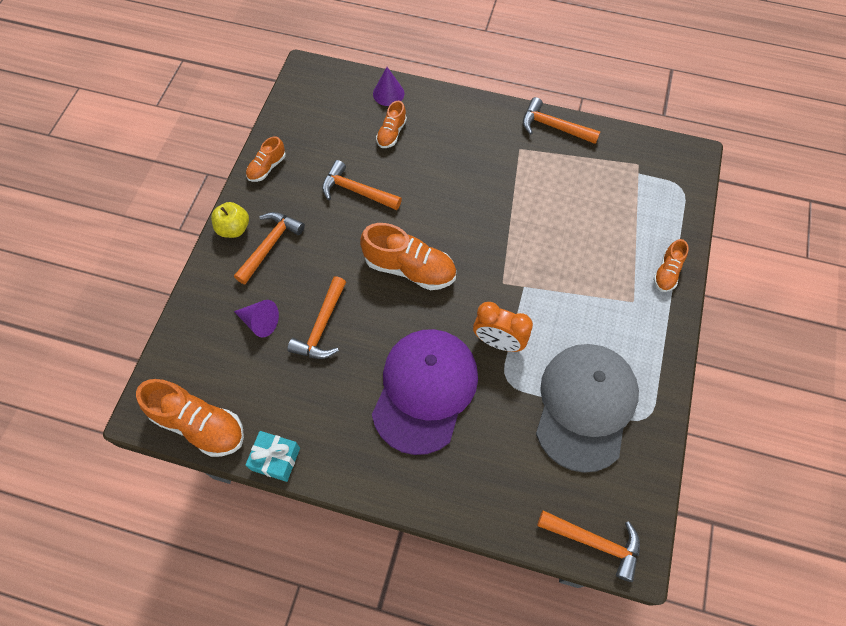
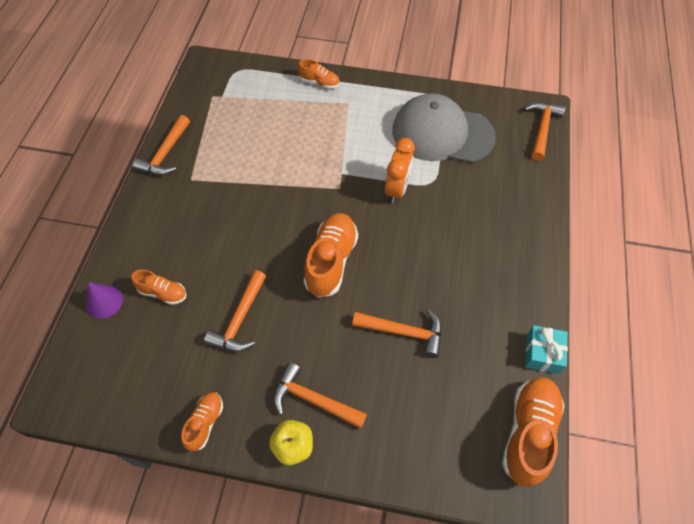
camera: 95 degrees left, 5 degrees down
purple cone [234,300,279,337] -> none
orange shoe [246,136,286,182] -> orange shoe turned 105 degrees counterclockwise [181,392,223,452]
purple cap [372,329,478,455] -> none

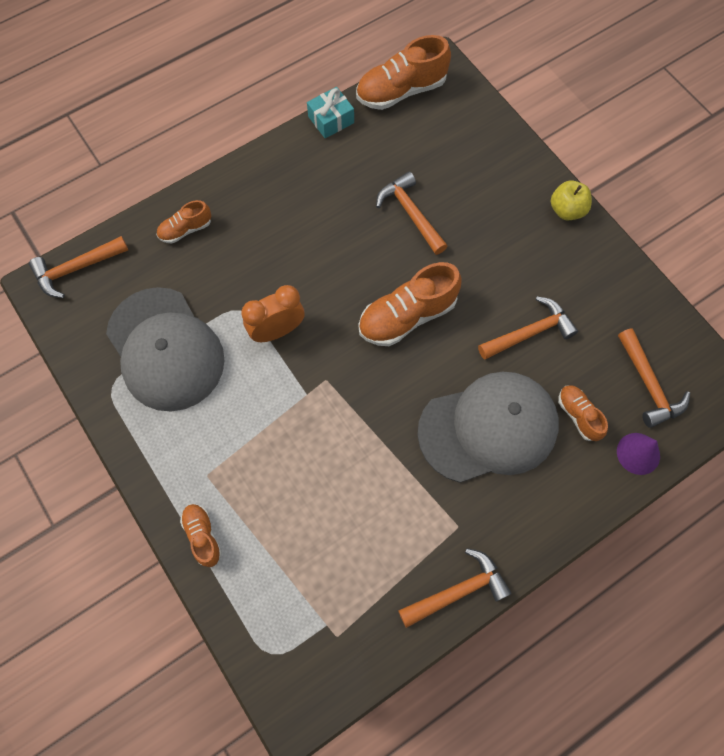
camera: 135 degrees left, 10 degrees up
orange shoe [181,392,223,452] -> orange shoe moved to [157,200,211,244]
orange hammer [273,362,367,429] -> orange hammer moved to [618,328,690,428]
none -> grey cap [417,372,559,483]

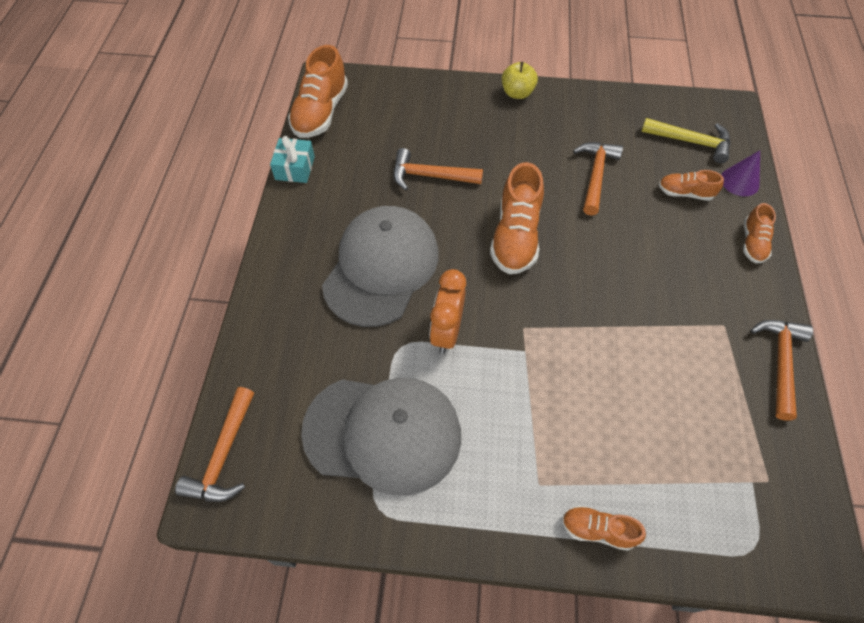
camera: 50 degrees left, 10 degrees down
orange shoe [157,200,211,244] -> orange shoe moved to [743,203,776,263]
grey cap [417,372,559,483] -> grey cap moved to [322,206,439,327]
orange hammer [618,328,690,428] -> yellow hammer [641,118,730,163]

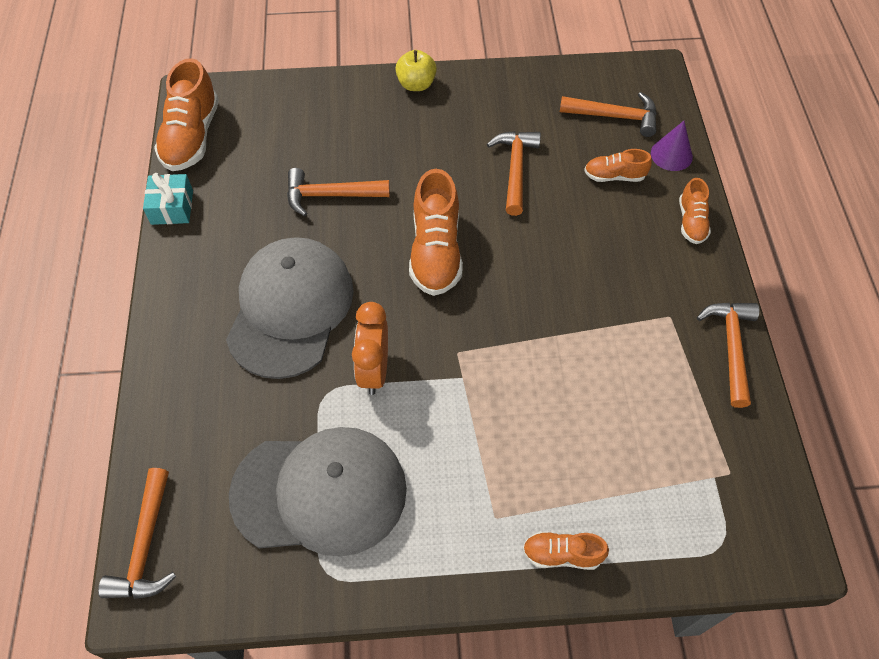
camera: 10 degrees left, 0 degrees up
yellow hammer [641,118,730,163] -> orange hammer [560,92,657,137]

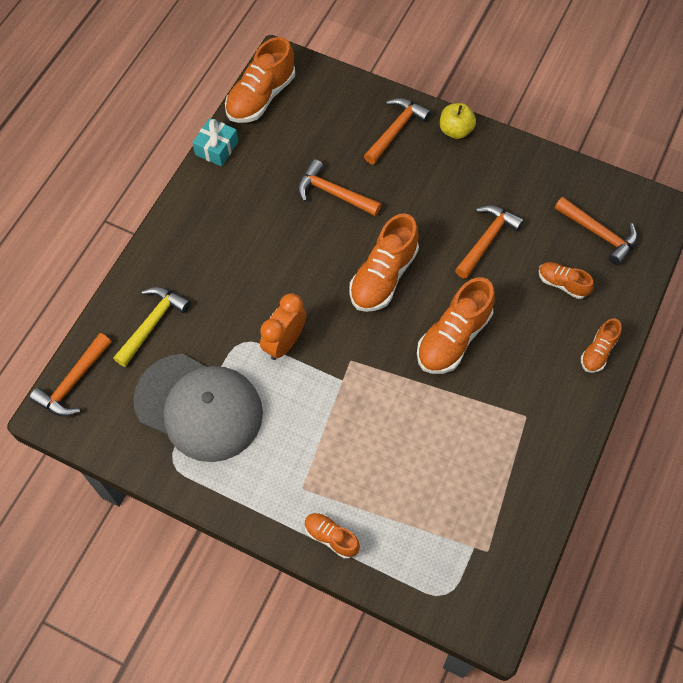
camera: 30 degrees right, 5 degrees up
grey cap [226,237,354,379] -> none
purple cone [651,121,693,171] -> none
orange hammer [697,303,759,408] -> orange hammer moved to [364,98,431,164]
none -> yellow hammer [113,287,191,367]
none -> orange shoe [417,277,495,374]

